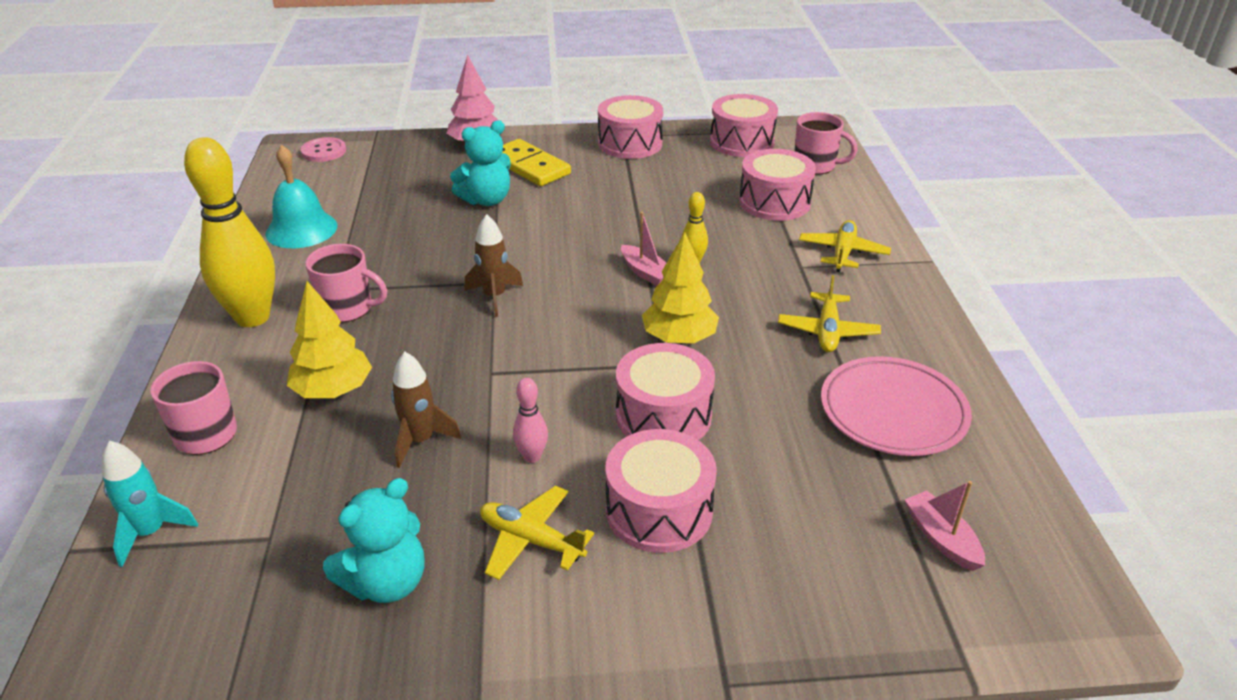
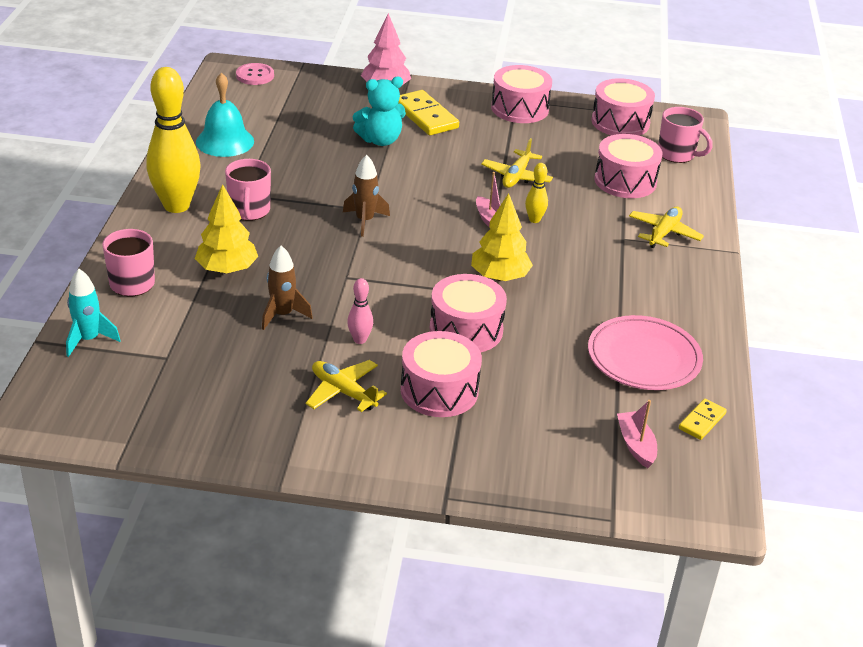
camera: 10 degrees right, 0 degrees up
pink mug [305,244,387,322] -> pink mug turned 60 degrees clockwise [225,159,271,221]
turquoise teddy bear [323,478,424,603] -> none
yellow plane [778,275,881,352] -> yellow plane moved to [481,138,553,188]
none -> yellow domino [679,399,727,440]

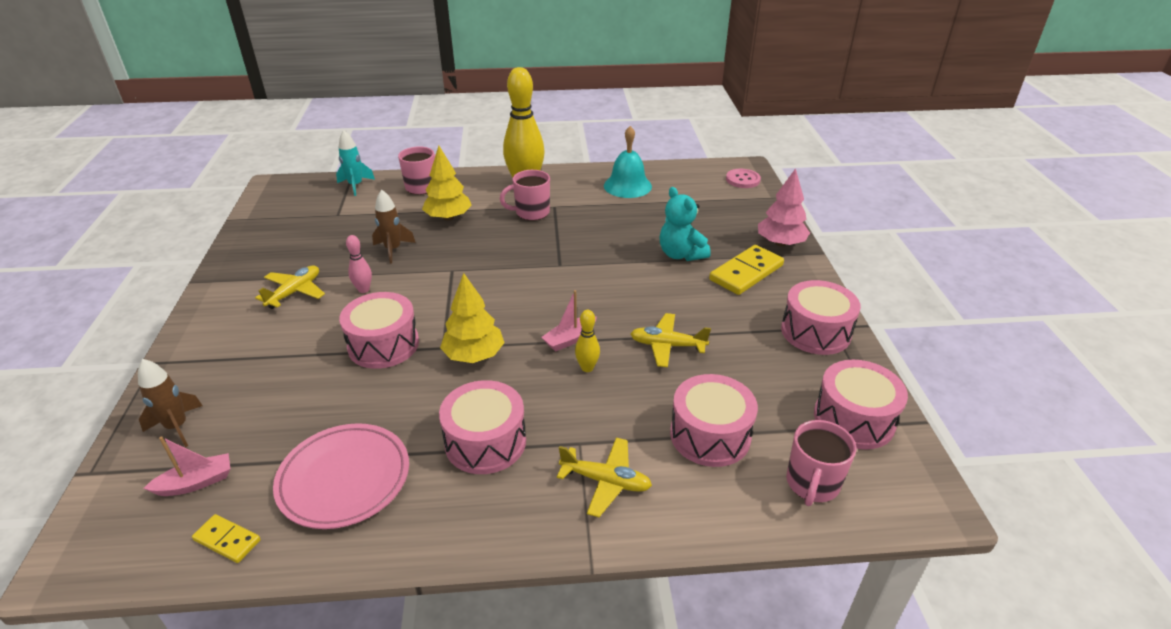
camera: 80 degrees right, 0 degrees up
brown rocket [343,155,390,237] -> brown rocket moved to [138,359,203,447]
pink drum [401,331,482,417] -> pink drum moved to [439,380,526,474]

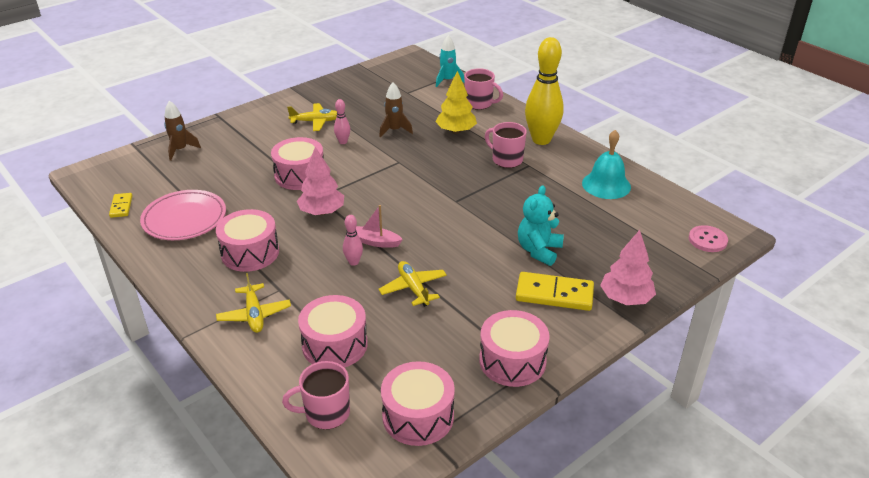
camera: 55 degrees right, 0 degrees up
pink boat [144,436,230,496] -> none
yellow tree [440,273,505,363] -> pink tree [297,147,344,215]
yellow bowling pin [575,310,600,372] -> pink bowling pin [343,215,363,266]

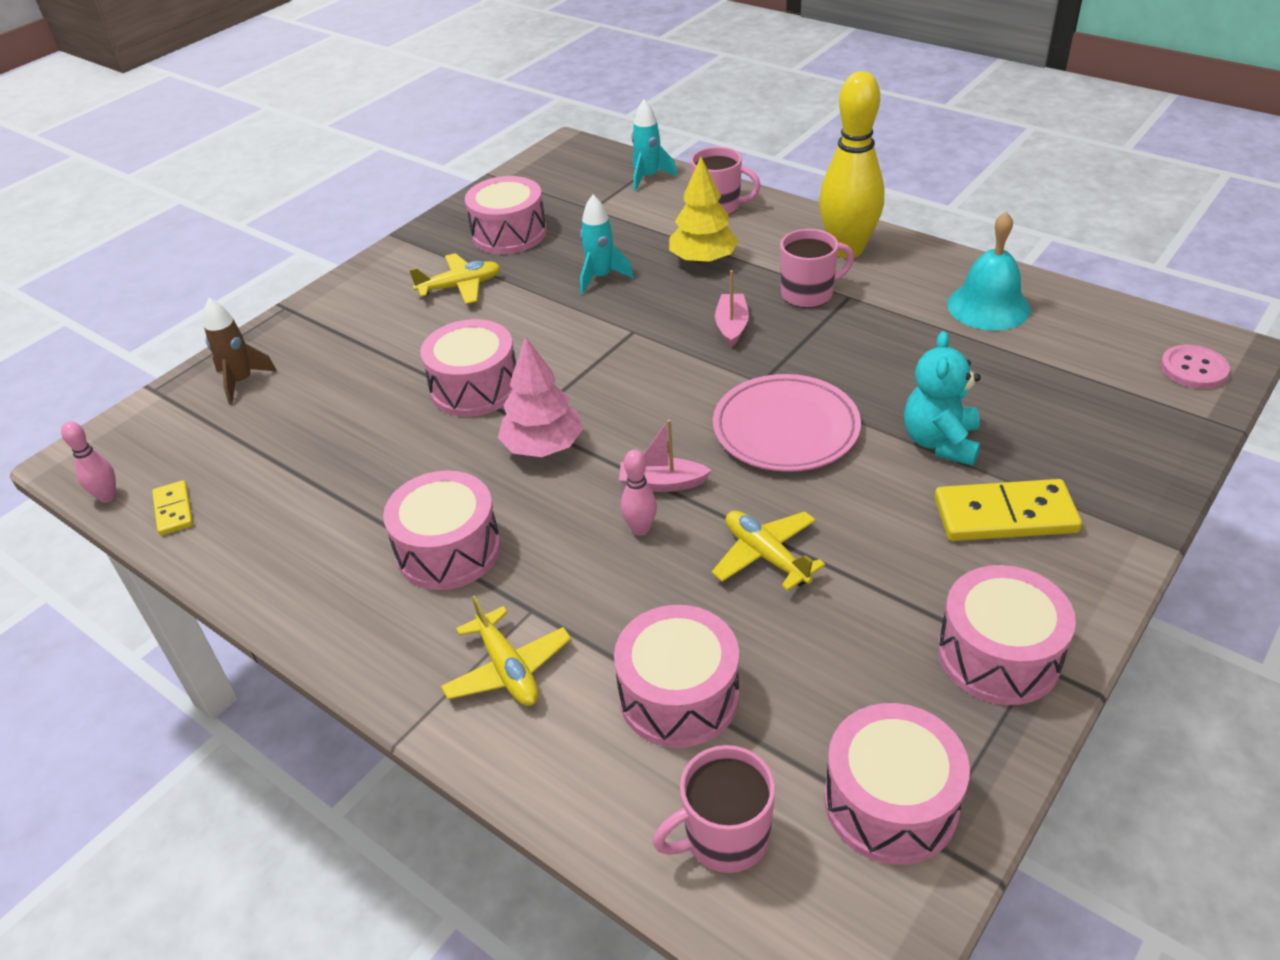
camera: 10 degrees left, 5 degrees up
pink plate [140,190,226,240] -> pink plate moved to [713,374,861,472]
pink bowling pin [334,99,350,144] -> pink bowling pin moved to [61,421,116,503]
brown rocket [379,82,413,138] -> turquoise rocket [580,195,634,294]
pink mug [485,122,527,168] -> pink mug turned 135 degrees clockwise [780,229,854,308]
pink tree [600,230,656,305] -> none
none -> pink drum [465,176,547,254]
none -> pink boat [715,270,749,348]

